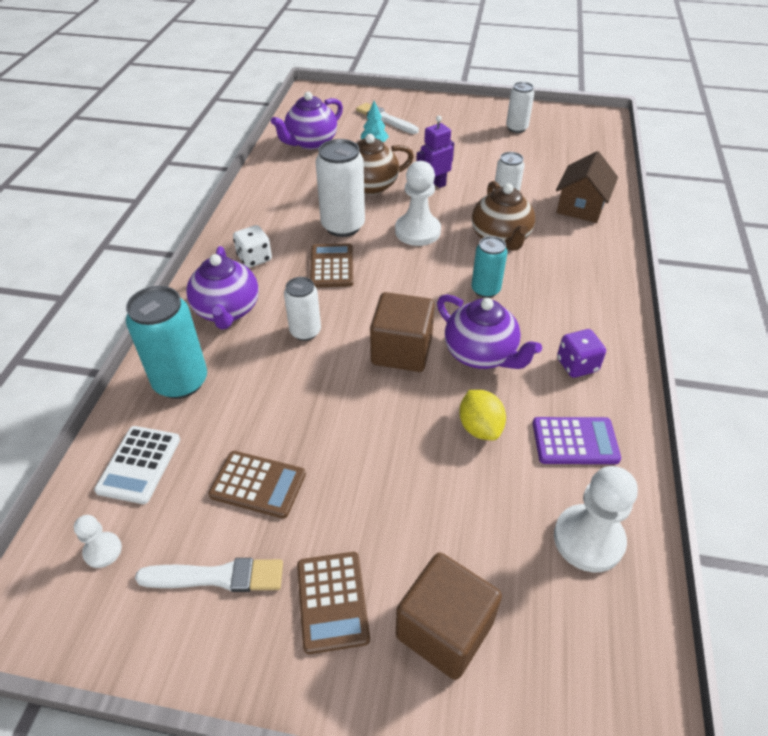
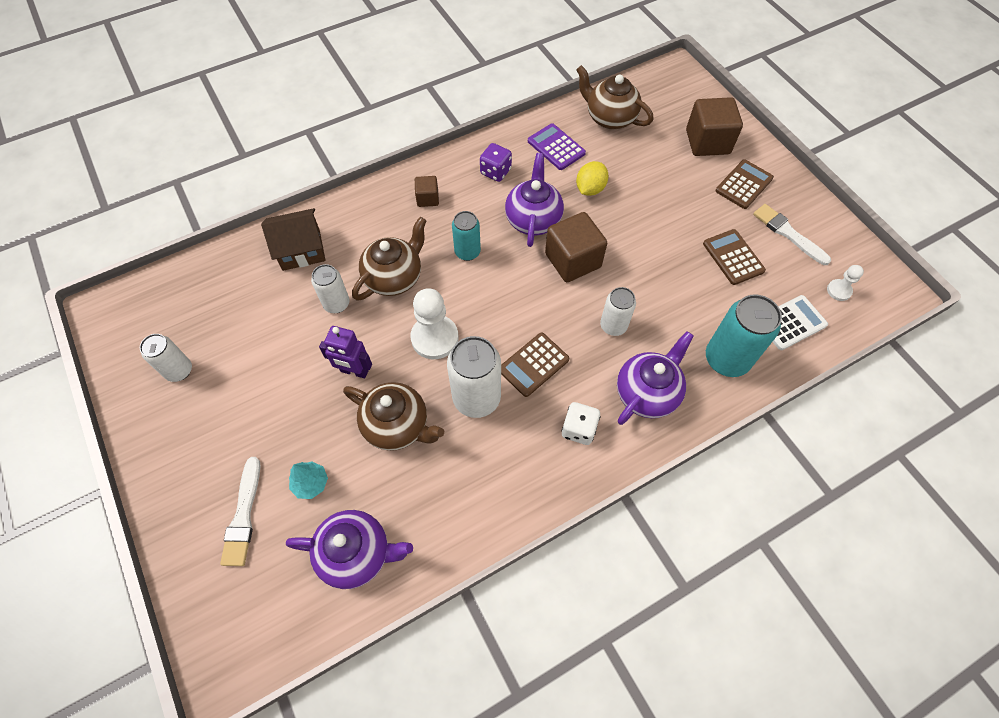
camera: 130 degrees left, 15 degrees up
white pawn [554,466,638,572] -> brown teapot [576,65,654,129]
none -> brown cube [415,176,439,207]

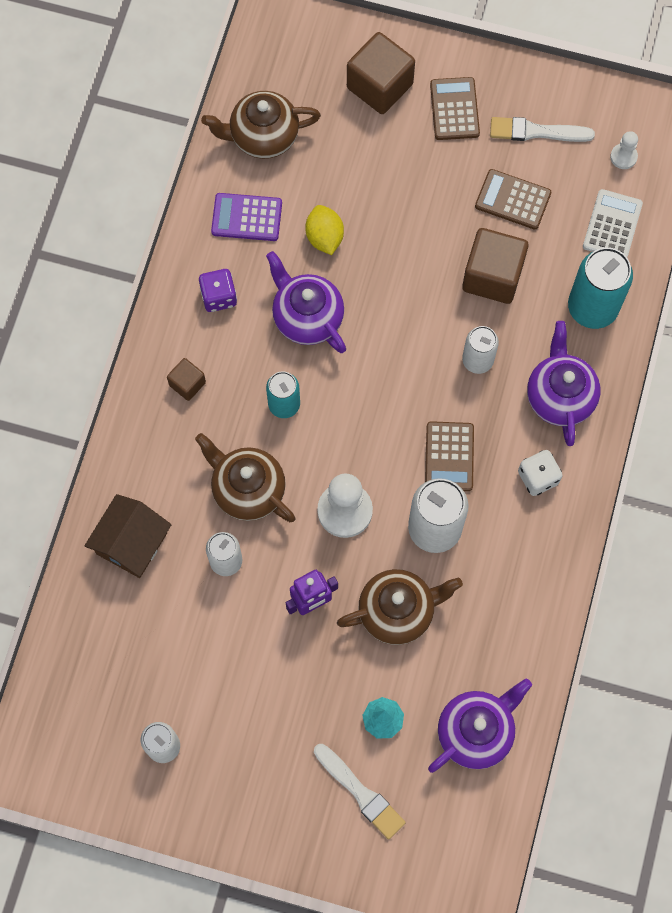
camera: 45 degrees left, 10 degrees up
brown teapot [352,217,427,301] -> brown teapot turned 45 degrees counterclockwise [195,433,295,522]
brown cube [545,212,607,282] -> brown cube moved to [462,228,528,304]

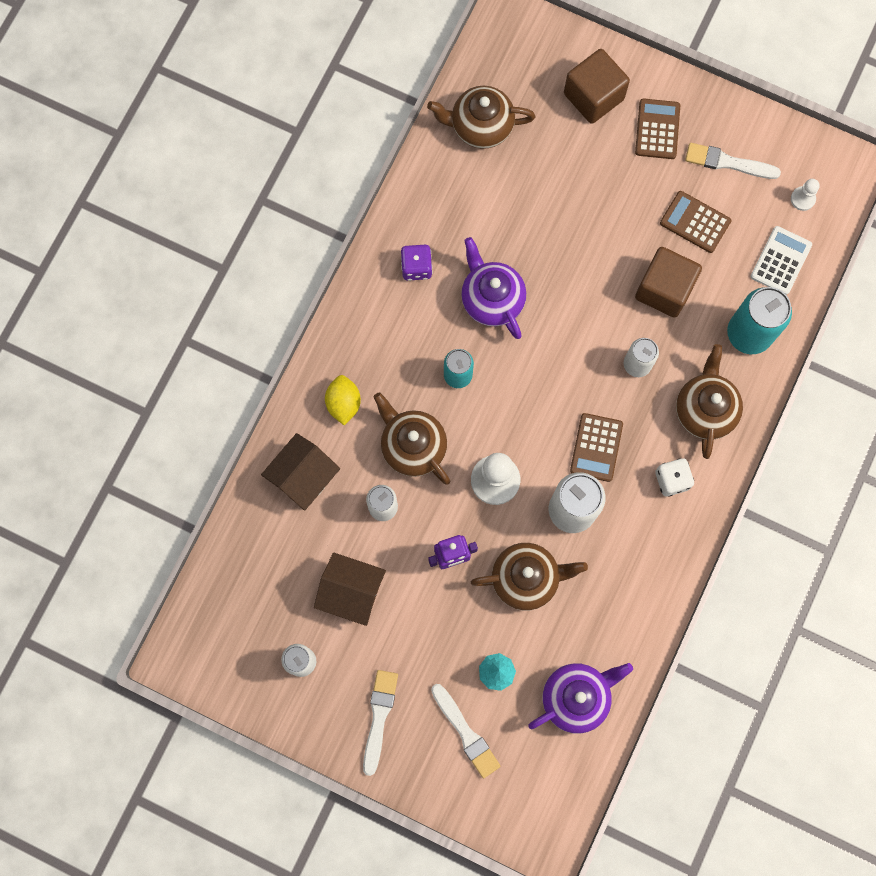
camera: 10 degrees right, 5 degrees up
brown cube [167,358,206,401] -> none
purple calculator [211,193,282,241] -> none
yellow lemon [305,205,344,255] -> yellow lemon moved to [325,375,361,425]
purple teapot [527,321,600,446] -> brown teapot [676,344,743,459]
none -> brown house [314,553,386,626]
none -> white brush [363,670,398,776]

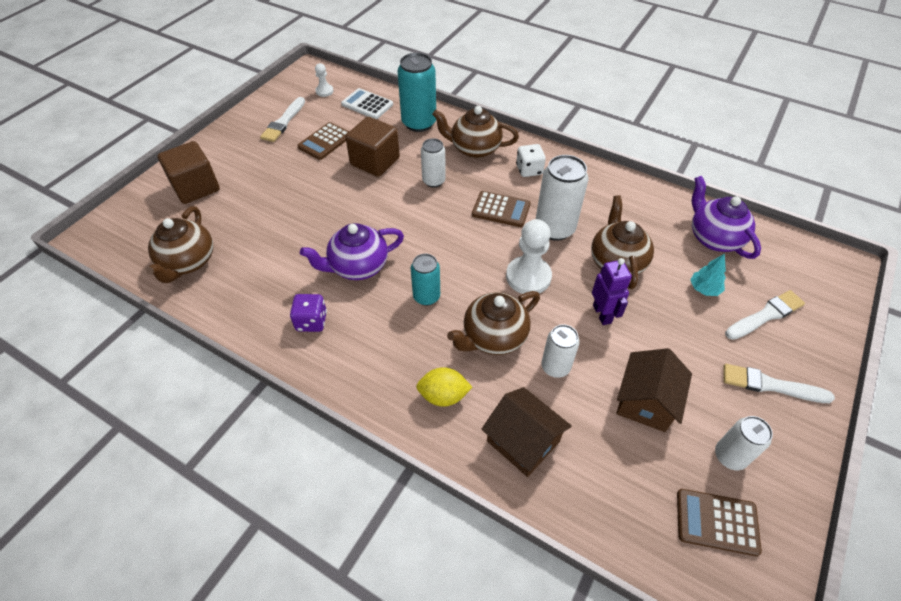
camera: 85 degrees left, 25 degrees down
brown calculator [635,98,680,159] -> brown calculator moved to [677,489,762,556]

